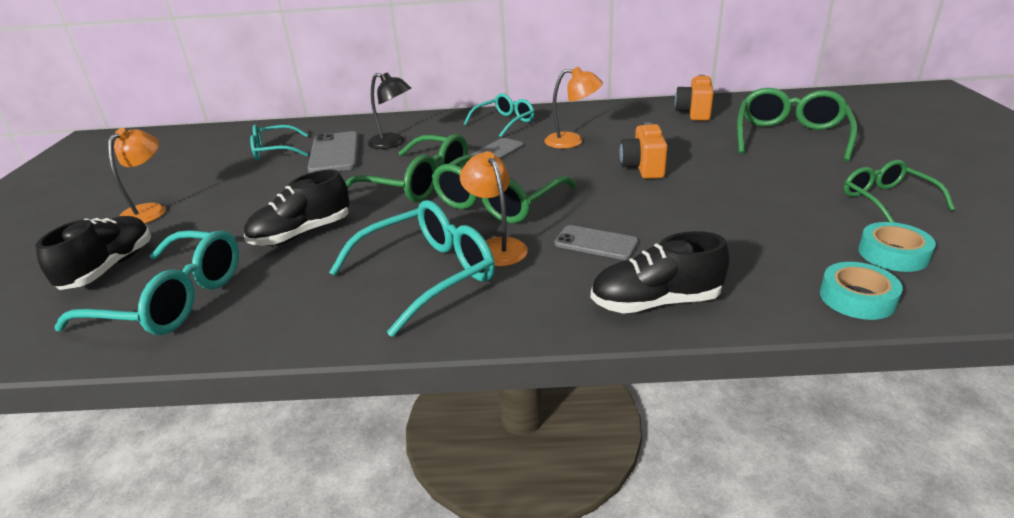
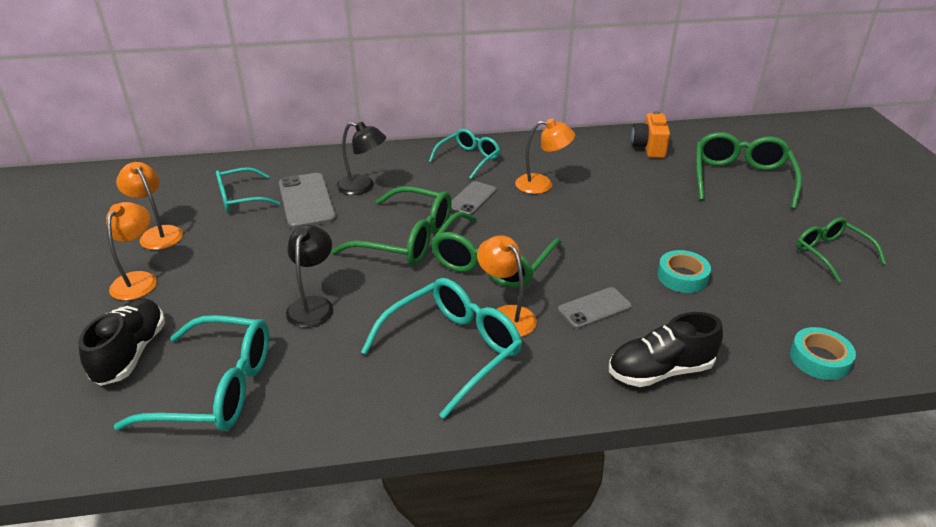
camera: 10 degrees left, 5 degrees up
black shoe [244,169,350,246] -> black lamp [286,225,334,328]
grey phone [554,225,638,260] -> grey phone turned 45 degrees counterclockwise [558,287,632,329]
orange camera [620,122,668,179] -> none
turquoise tape [858,222,936,272] -> turquoise tape moved to [657,250,711,293]
none -> orange lamp [116,162,183,250]

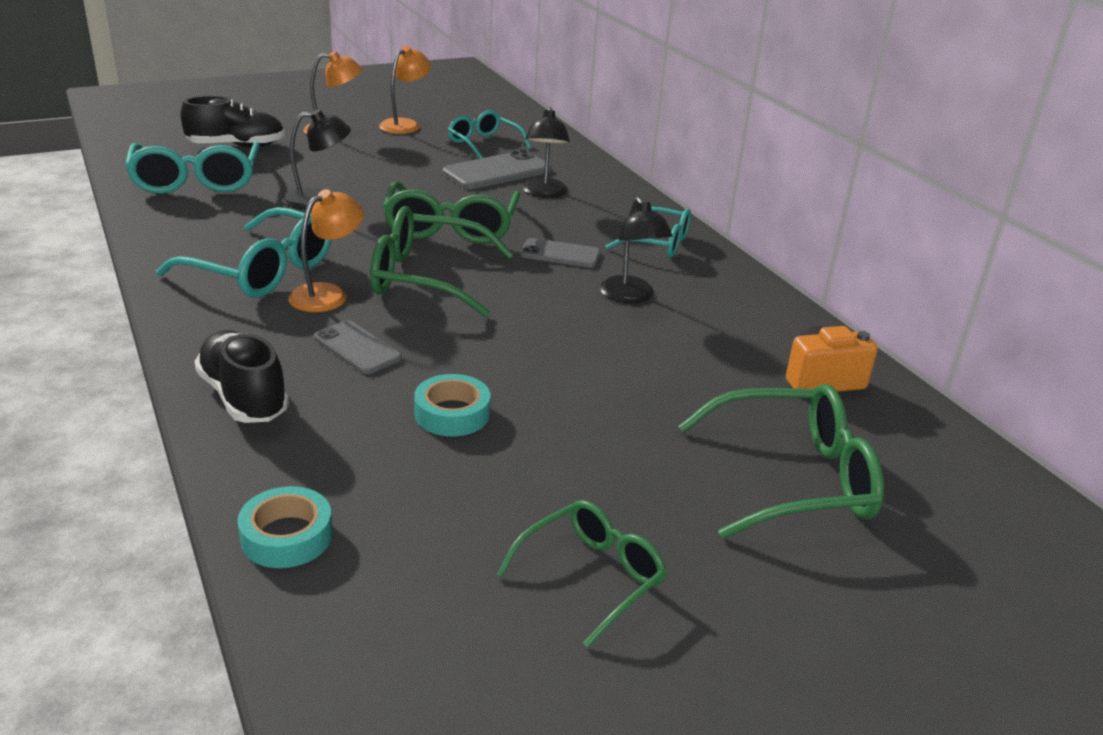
camera: 70 degrees right, 5 degrees down
orange lamp [515,119,575,194] -> black lamp [600,197,673,303]

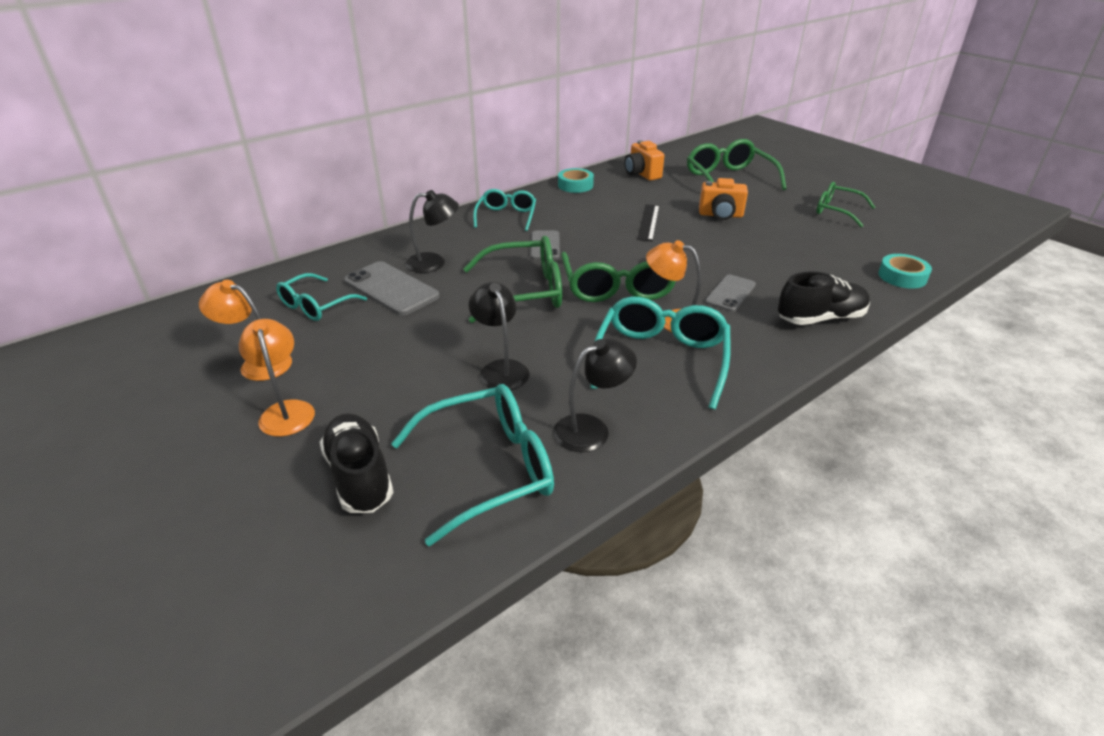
camera: 100 degrees left, 5 degrees up
black shoe [194,330,289,423] -> black shoe turned 150 degrees counterclockwise [778,271,870,325]
turquoise tape [414,374,490,436] -> turquoise tape moved to [558,168,594,193]
black lamp [600,197,673,303] -> black lamp moved to [553,339,637,452]
none -> black ruler [637,204,660,241]
none -> orange camera [699,178,748,220]

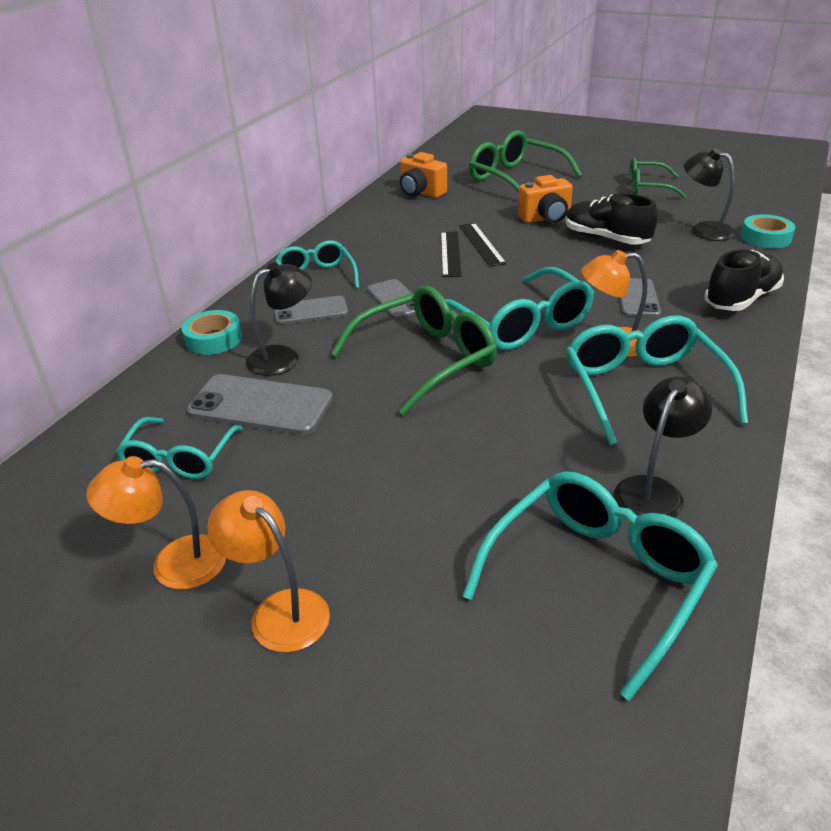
camera: 25 degrees left, 0 degrees up
black shoe [320,413,393,513] -> black shoe moved to [566,193,658,245]
black lamp [469,282,529,390] -> black lamp moved to [684,148,735,241]
turquoise tape [558,168,594,193] -> turquoise tape moved to [181,310,242,355]
green glasses [561,252,676,302] -> turquoise glasses [445,267,594,350]
none -> grey phone [274,296,348,325]
none -> black ruler [441,232,461,277]

